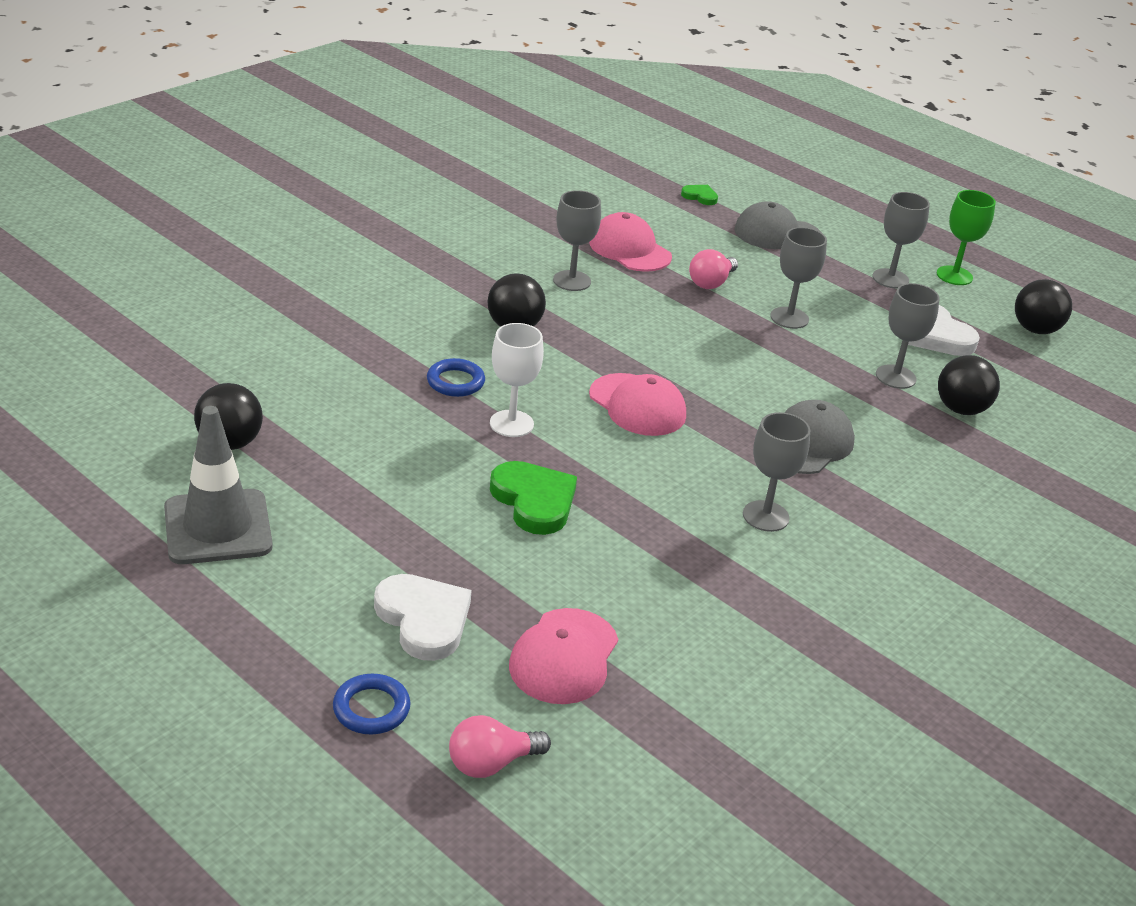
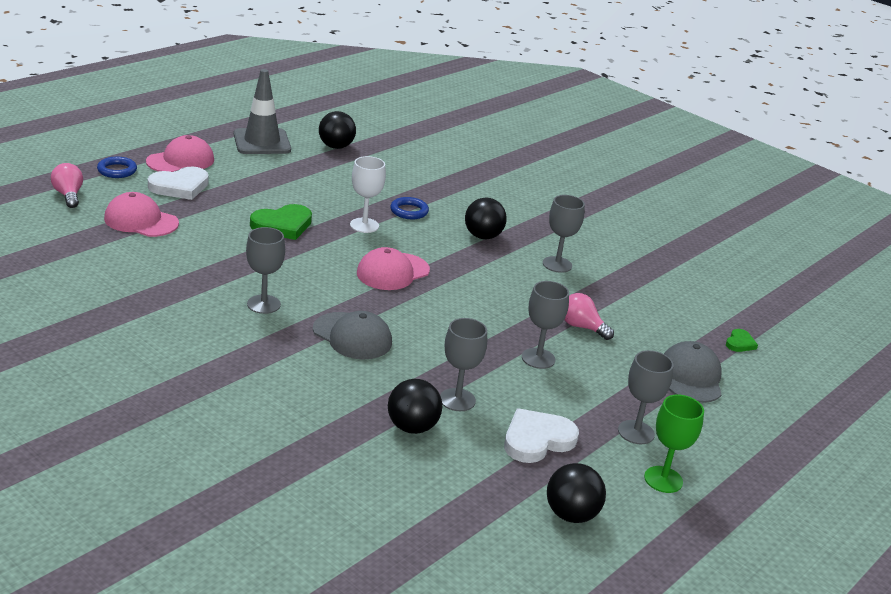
camera: 90 degrees right, 5 degrees down
pink cap [589,212,672,272] -> pink cap moved to [146,135,214,172]

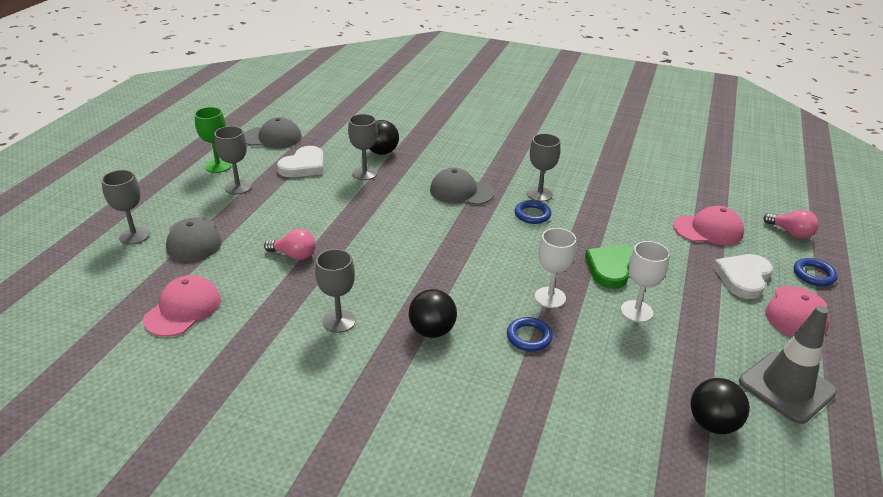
camera: 160 degrees right, 5 degrees up
pink cap [357,247,430,290] -> pink cap moved to [143,275,221,337]
grey goblet [522,281,569,369] -> grey goblet moved to [101,170,150,245]
black ball [547,463,606,523] -> grey cap [244,117,302,149]
green heart [726,329,758,352] -> none
none -> blue ring [515,200,551,224]
none -> white goblet [621,241,670,322]

